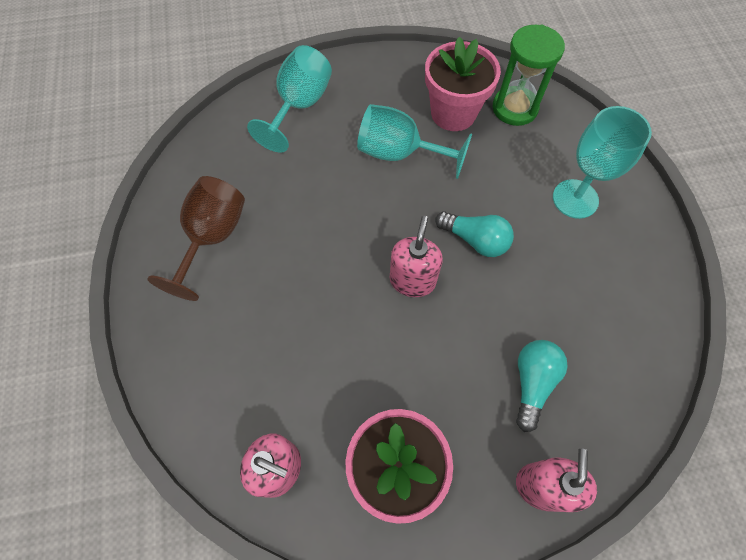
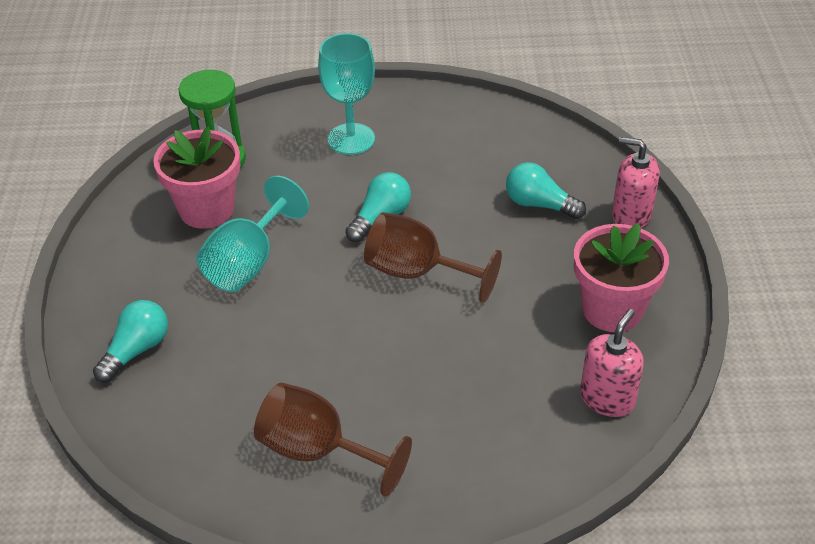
camera: 80 degrees left, 20 degrees down
turquoise goblet [247,45,332,153] -> turquoise light bulb [93,300,168,383]
pink soap dispenser [390,216,443,297] -> brown goblet [364,212,502,303]

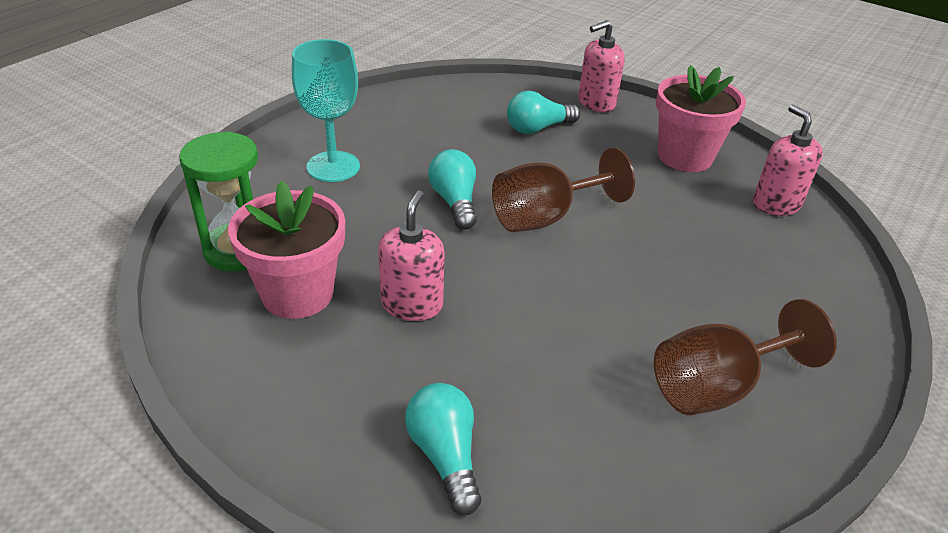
camera: 55 degrees left, 5 degrees down
turquoise goblet [196,176,309,292] -> pink soap dispenser [378,190,445,321]

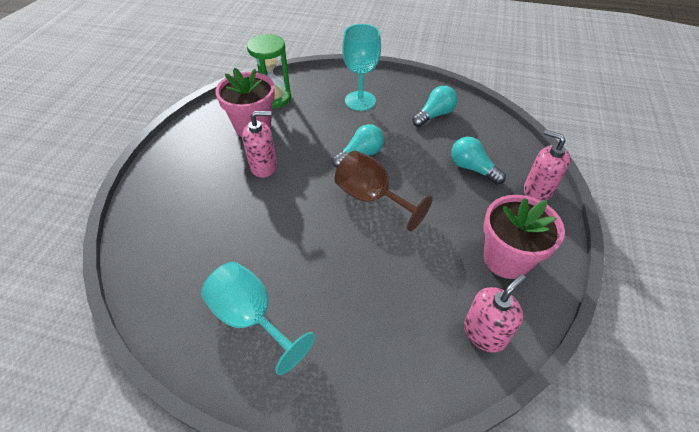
camera: 70 degrees right, 10 degrees up
turquoise light bulb [405,383,481,515] -> turquoise light bulb moved to [412,86,457,127]
brown goblet [654,299,837,415] -> turquoise goblet [201,262,315,375]

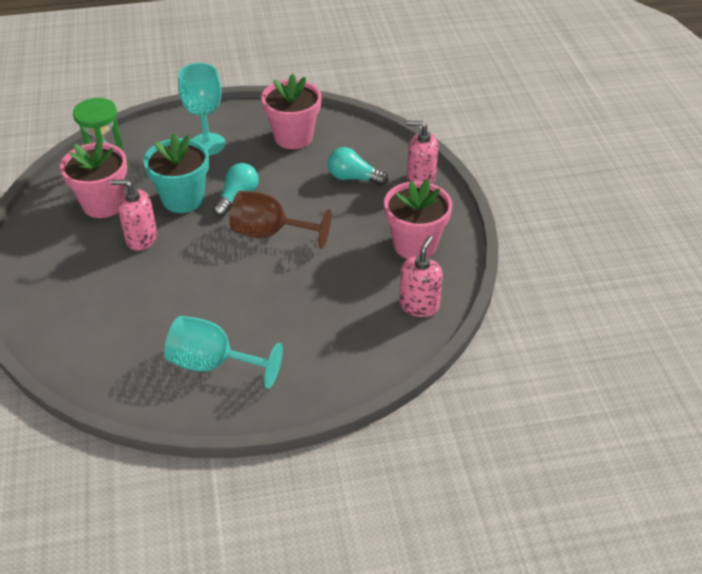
camera: 25 degrees left, 5 degrees down
pink soap dispenser [242,111,277,178] -> pink soap dispenser turned 135 degrees counterclockwise [110,179,157,251]
turquoise light bulb [412,86,457,127] -> pink flower pot [261,74,322,149]
none -> turquoise flower pot [143,133,209,213]

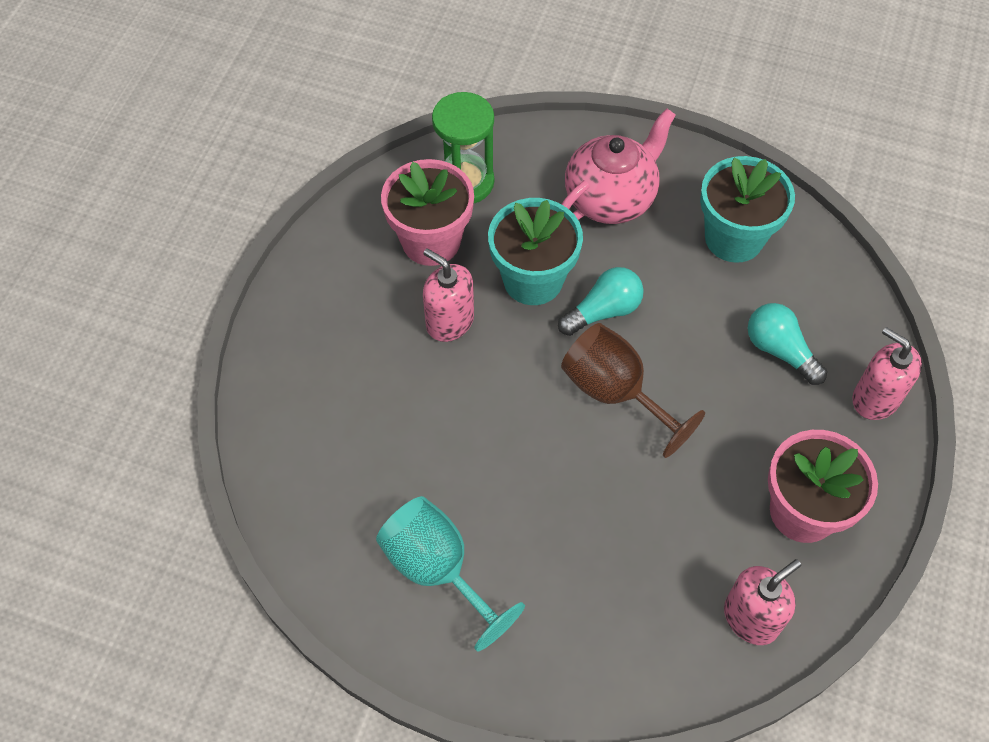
camera: 30 degrees right, 15 degrees up
turquoise goblet [178,63,225,155] -> pink teapot [562,108,676,224]
pink flower pot [261,74,322,149] -> turquoise flower pot [700,156,795,263]

